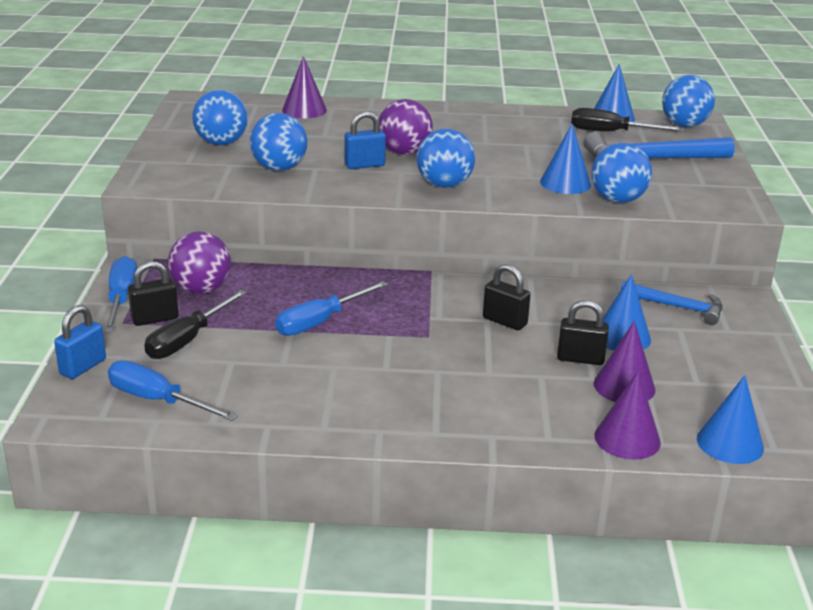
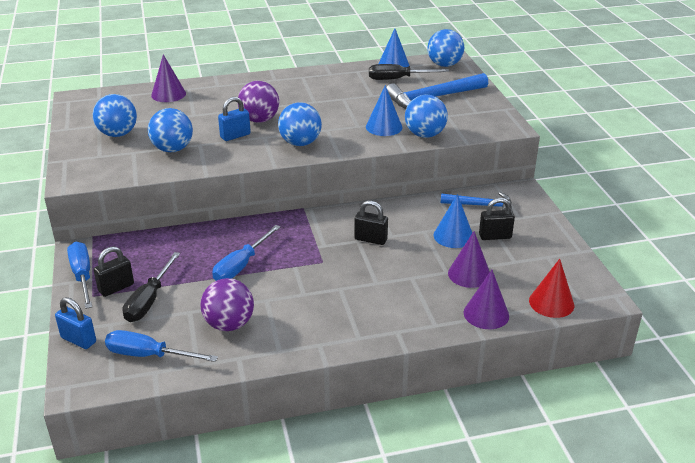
camera: 15 degrees left, 5 degrees up
blue padlock [54,305,106,379] -> blue padlock turned 75 degrees counterclockwise [55,297,96,349]
purple ball [168,231,231,294] -> purple ball moved to [200,278,254,331]
black padlock [557,300,609,365] -> black padlock moved to [479,198,515,240]
blue cone [697,375,764,464] -> red cone [529,259,574,318]

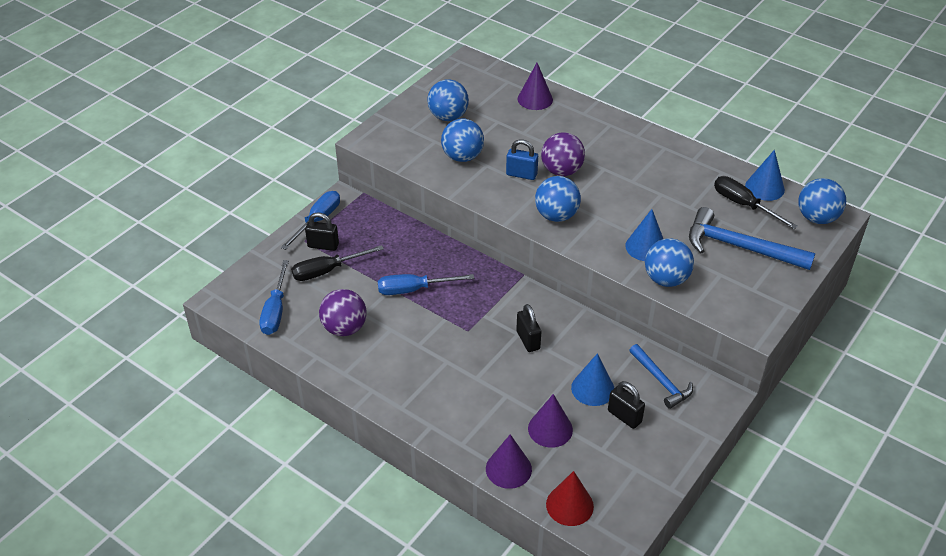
camera: 50 degrees right, 10 degrees up
blue padlock [55,297,96,349] -> none
blue screwdriver [105,330,218,362] -> blue screwdriver turned 150 degrees counterclockwise [259,260,289,335]

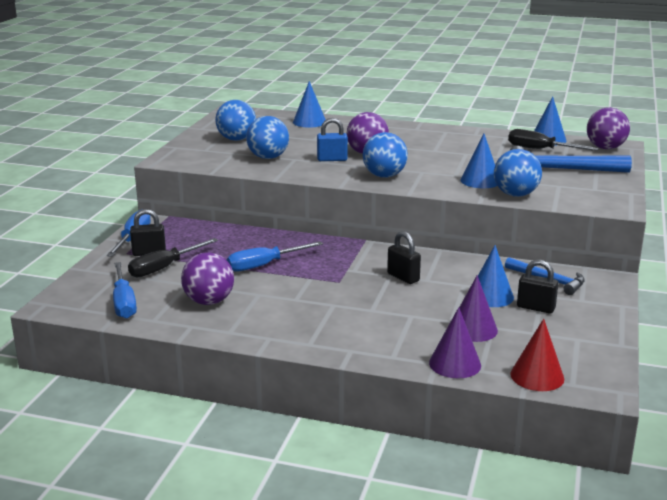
camera: 20 degrees left, 20 degrees down
purple cone [518,63,553,110] -> blue cone [293,81,326,128]
blue ball [798,178,846,224] -> purple ball [587,107,630,149]

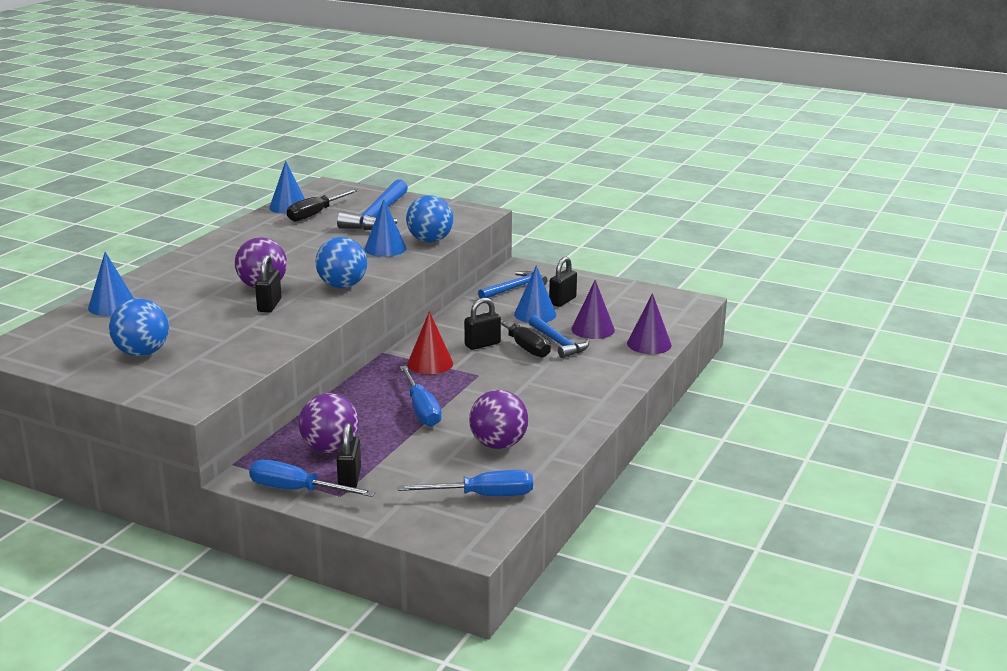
camera: 80 degrees left, 0 degrees up
black screwdriver [128,238,218,277] -> black screwdriver moved to [483,311,551,358]
blue ball [246,116,289,159] -> none
blue padlock [317,118,348,161] -> black padlock [255,255,282,312]
red cone [510,319,564,391] -> red cone moved to [407,311,453,374]
purple ball [587,107,630,149] -> purple ball moved to [299,393,359,453]
none -> blue hammer [529,315,589,358]

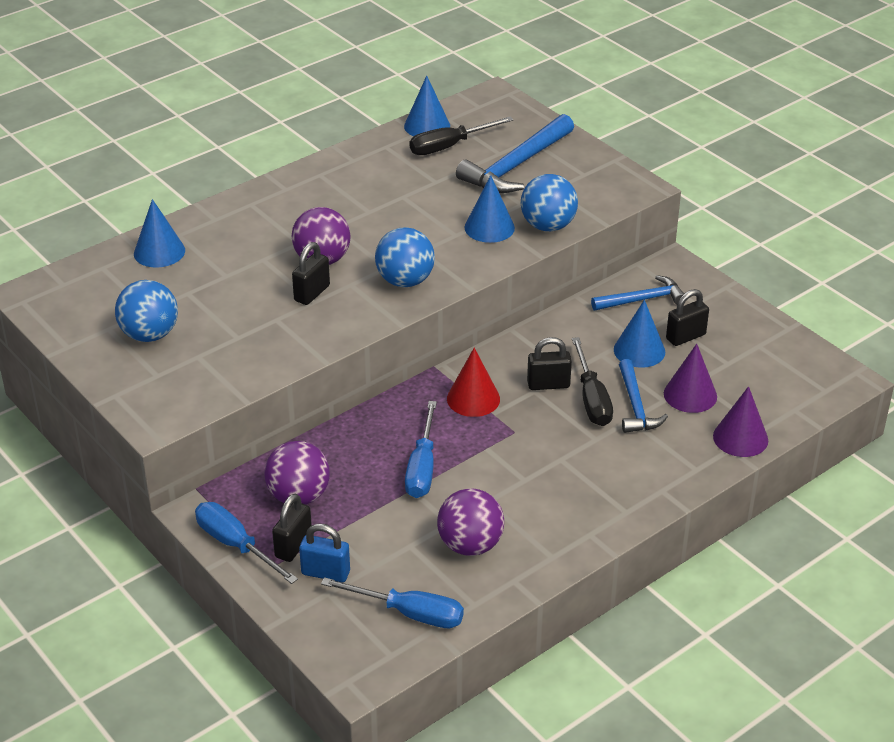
camera: 25 degrees right, 15 degrees up
none -> blue padlock [299,524,350,582]

